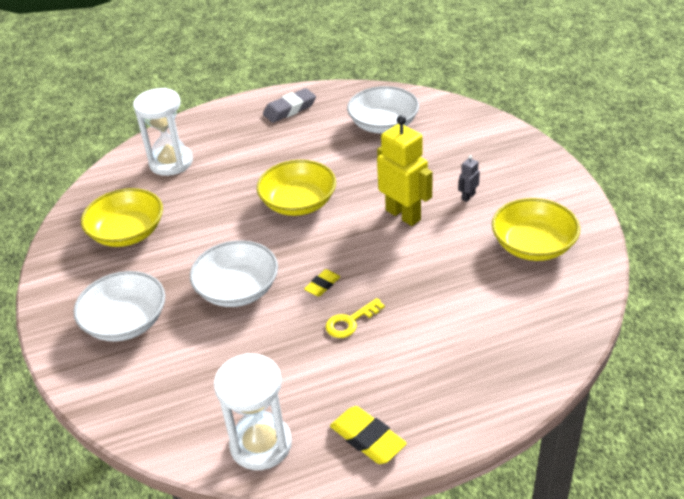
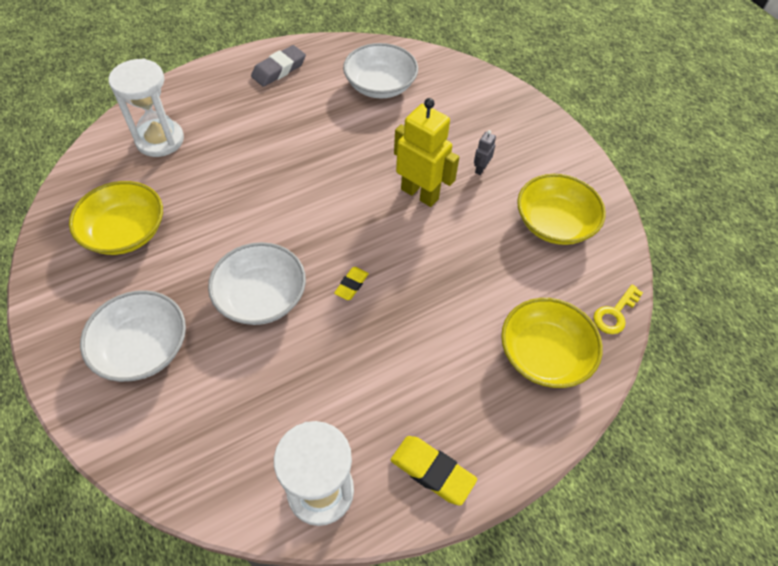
camera: 15 degrees left, 15 degrees up
yellow bowl [257,160,336,216] -> yellow bowl moved to [501,298,603,388]
yellow key [326,298,385,338] -> yellow key moved to [593,285,643,334]

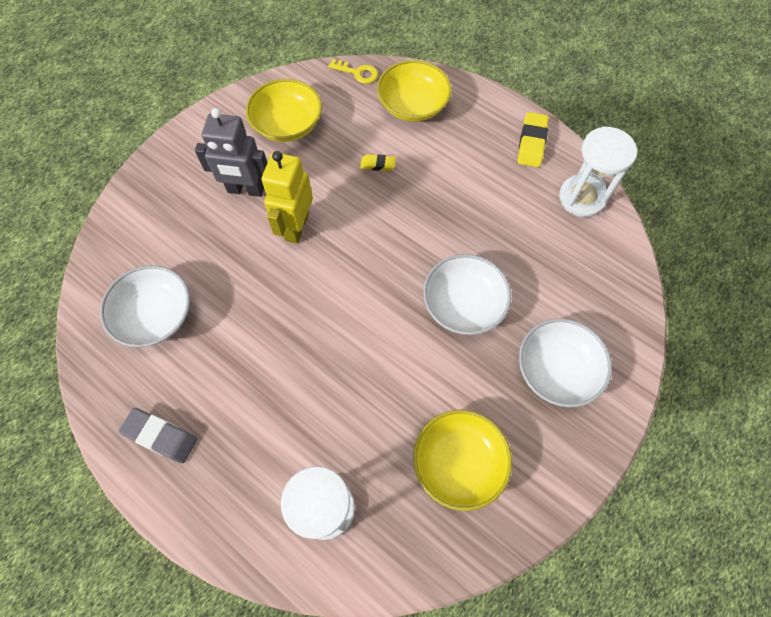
camera: 110 degrees left, 10 degrees up
yellow eraser [334,267,369,300] -> yellow eraser moved to [360,154,396,171]
grey robot [474,130,496,175] -> grey robot [195,108,267,197], size x2.26

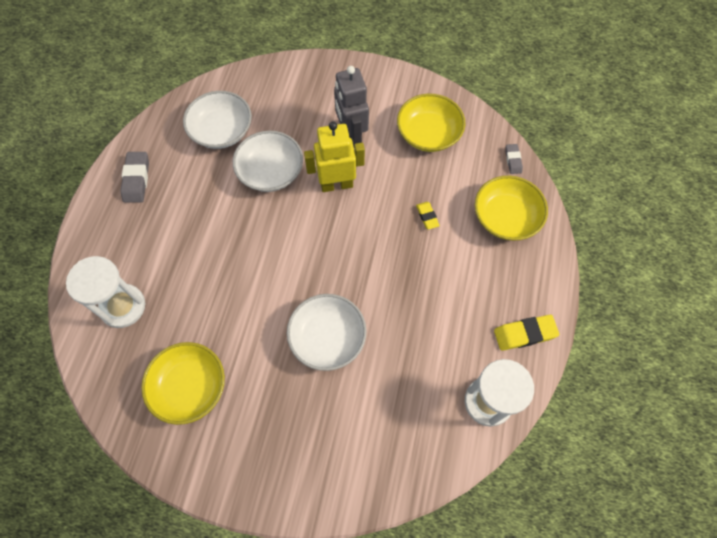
camera: 65 degrees right, 0 degrees up
yellow key [328,59,378,84] -> grey eraser [505,144,523,174]
white bowl [519,319,612,407] -> white bowl moved to [233,131,303,192]

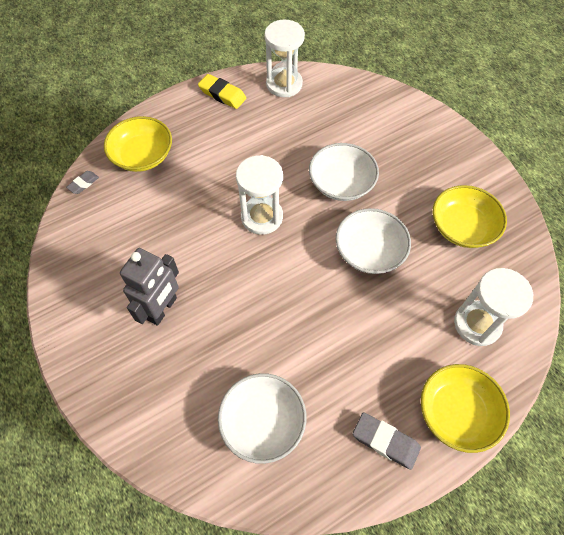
camera: 135 degrees left, 5 degrees down
grey eraser [120,152,149,203] -> grey eraser turned 75 degrees clockwise [353,412,421,470]
white bowl [233,131,303,192] -> white bowl moved to [336,208,411,274]
yellow robot [304,121,365,192] -> none
yellow bowl [397,94,465,152] -> yellow bowl moved to [421,364,510,453]
yellow eraser [416,202,440,230] -> none
none -> white hourglass [236,155,283,235]

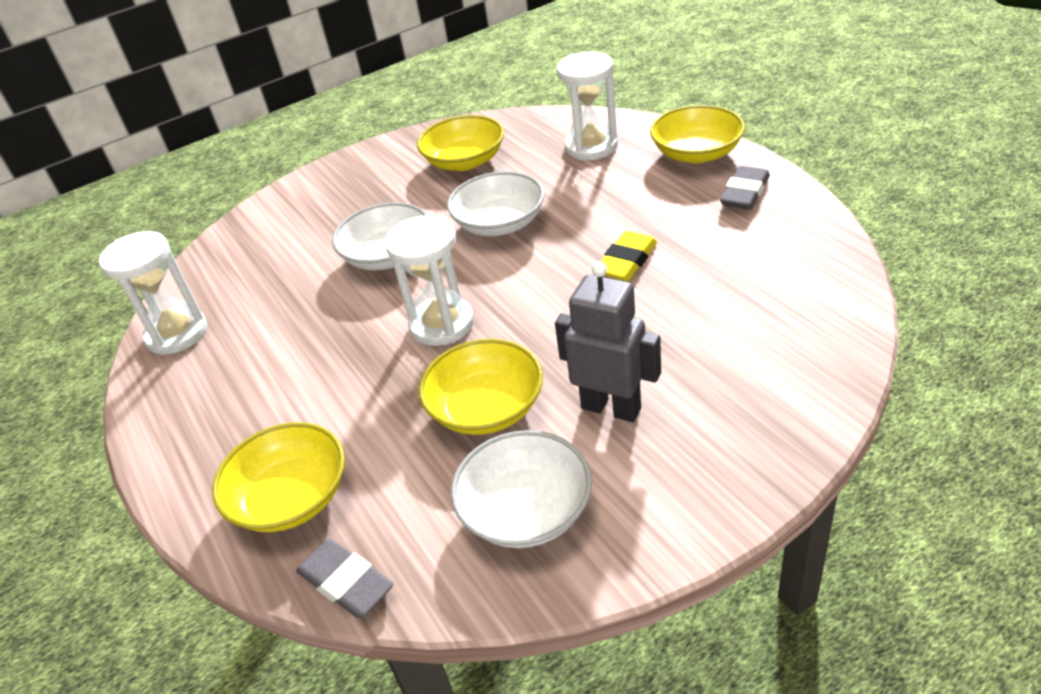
camera: 85 degrees left, 20 degrees down
grey eraser [66,171,99,194] -> grey eraser [296,539,394,618], size x1.67
yellow eraser [198,74,246,109] -> yellow eraser moved to [601,231,657,281]
white bowl [218,373,306,464] -> white bowl moved to [451,430,592,548]
none -> yellow bowl [419,339,543,435]

